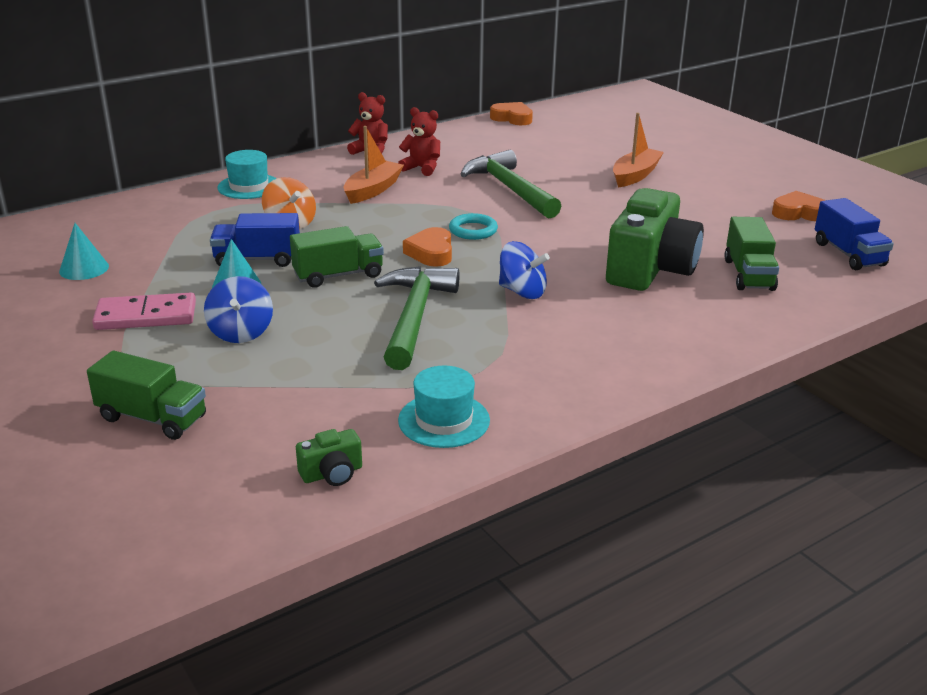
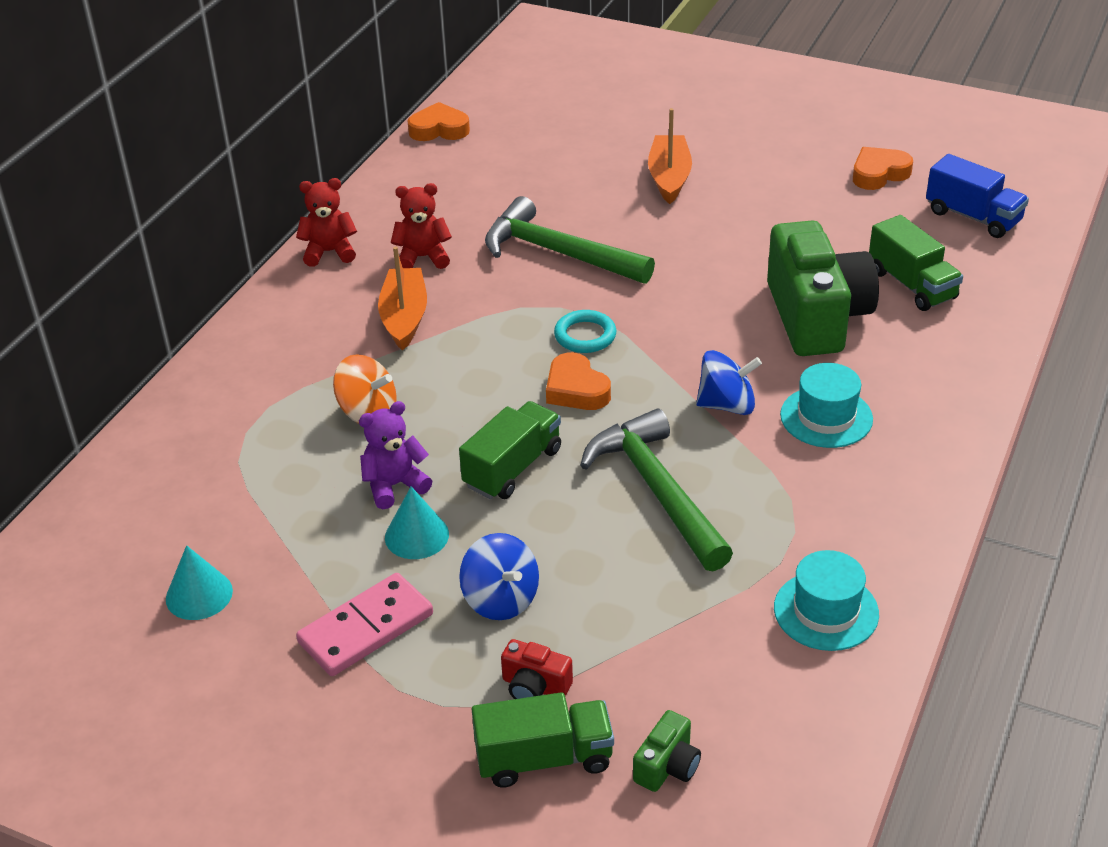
camera: 30 degrees left, 10 degrees up
blue truck [210,213,300,267] -> purple teddy bear [359,401,432,509]
turquoise hat [218,150,277,199] -> turquoise hat moved to [780,363,873,448]
green camera [296,429,362,486] -> green camera moved to [633,710,701,792]
none -> red camera [501,639,573,699]

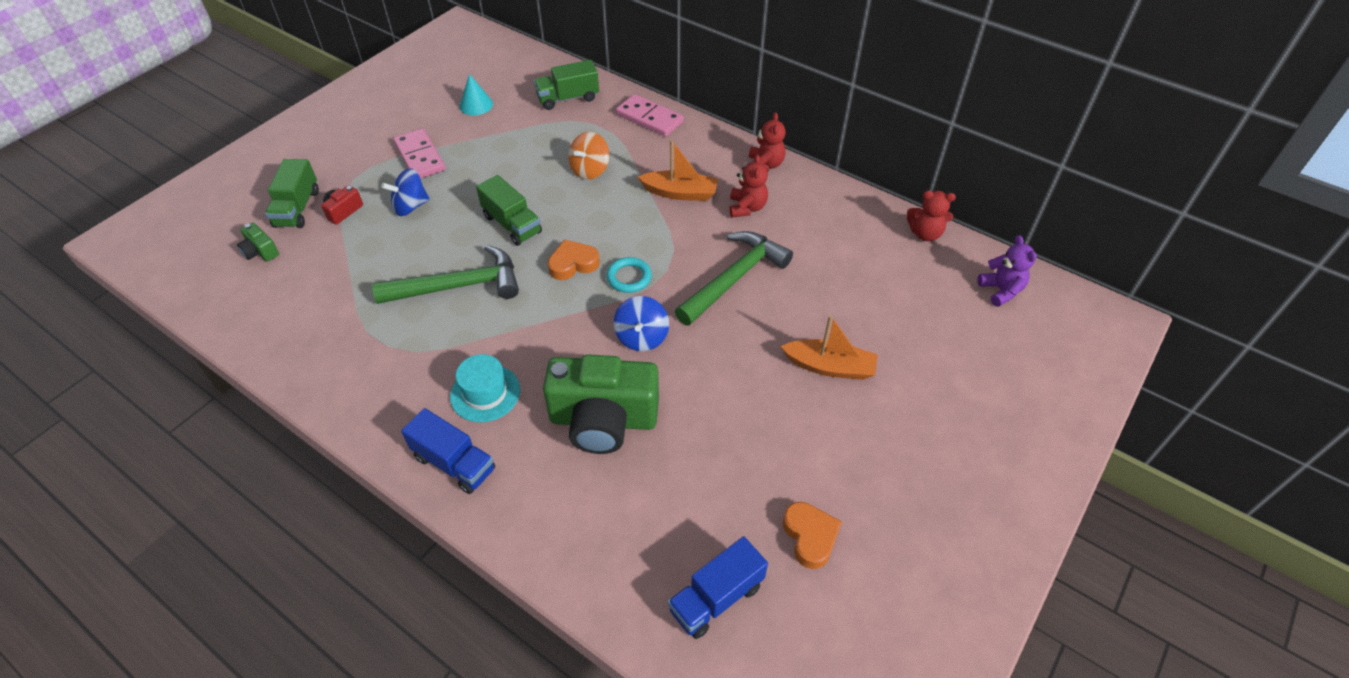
camera: 100 degrees right, 10 degrees up
purple teddy bear [359,401,432,509] -> purple teddy bear moved to [978,235,1037,307]
turquoise cone [385,486,449,559] -> none
orange heart [408,102,470,141] -> red teddy bear [907,191,956,241]
blue spinning top [696,350,762,415] -> blue spinning top moved to [613,296,669,351]
turquoise hat [774,550,879,651] -> none
green truck [869,215,963,311] -> green truck moved to [534,60,599,110]
none -> blue truck [401,408,495,494]
none -> pink domino [616,94,684,137]

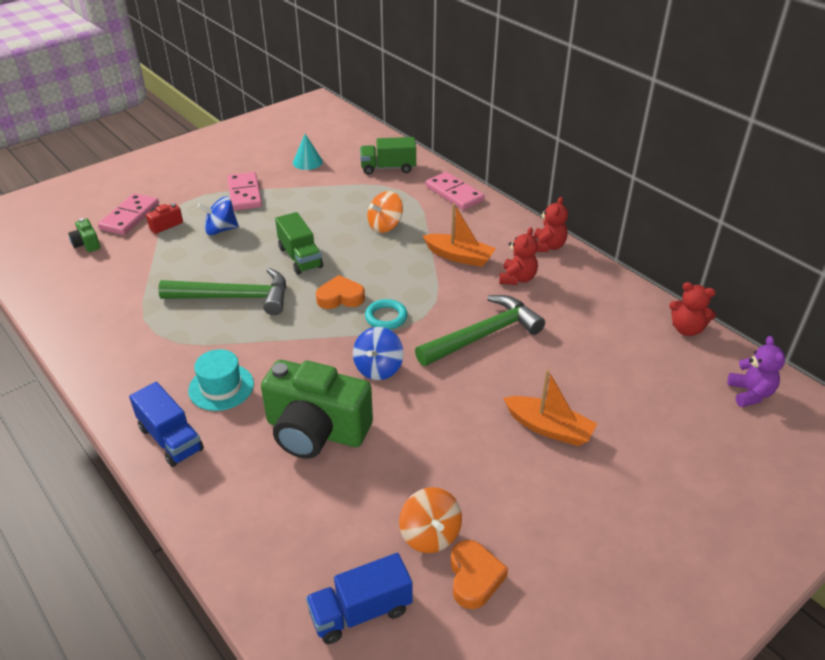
camera: 15 degrees right, 10 degrees down
green truck [265,159,319,228] -> pink domino [98,193,159,235]
none -> orange spinning top [399,487,462,553]

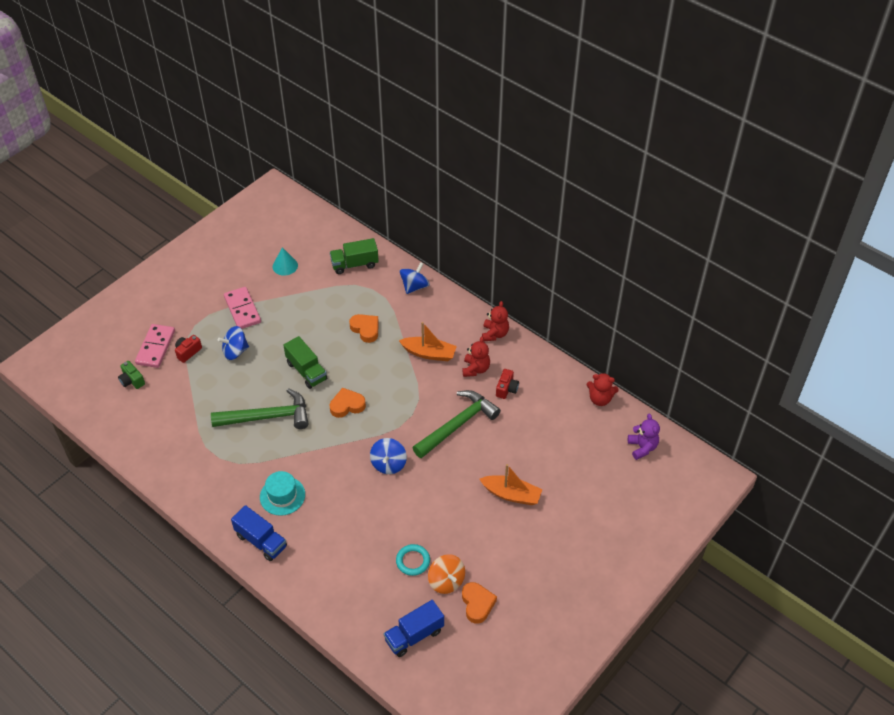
camera: 10 degrees left, 10 degrees up
green camera [261,360,373,459] -> none
turquoise ring [365,299,408,329] -> turquoise ring moved to [396,544,430,576]
orange spinning top [367,191,403,233] -> orange heart [349,314,379,343]
pink domino [426,172,485,210] -> blue spinning top [400,262,430,294]
none -> red camera [496,369,519,399]

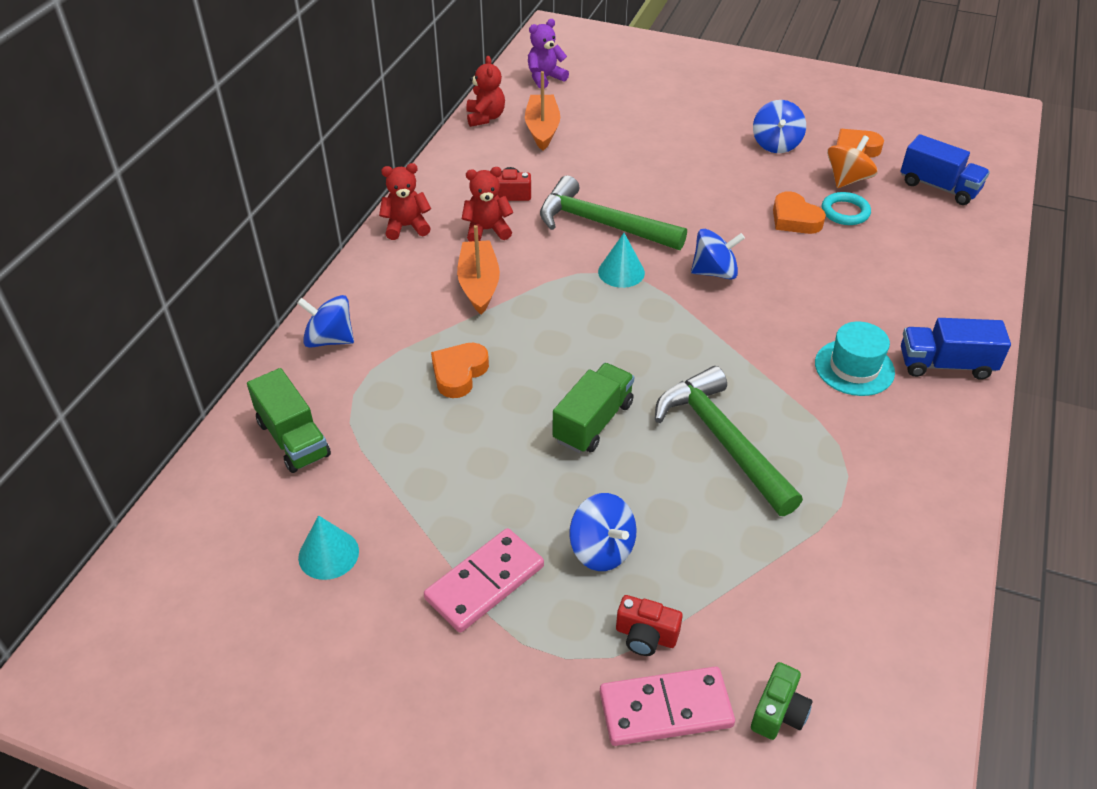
camera: 110 degrees left, 5 degrees down
blue truck [231,505,287,561] -> blue truck turned 105 degrees counterclockwise [901,318,1011,380]
orange heart [330,388,366,418] -> orange heart moved to [773,191,826,234]
orange boat [480,464,543,505] -> orange boat moved to [525,71,560,151]
none -> turquoise cone [598,233,645,288]
none -> blue spinning top [753,100,806,153]

